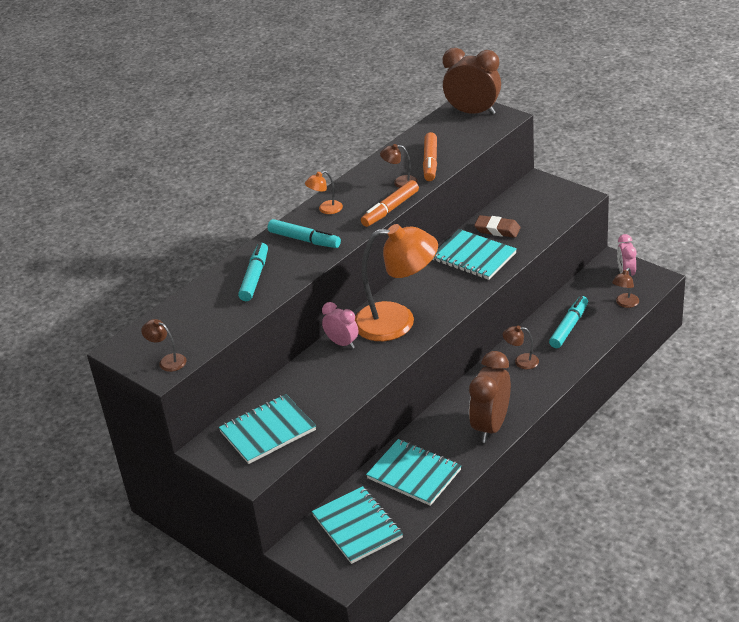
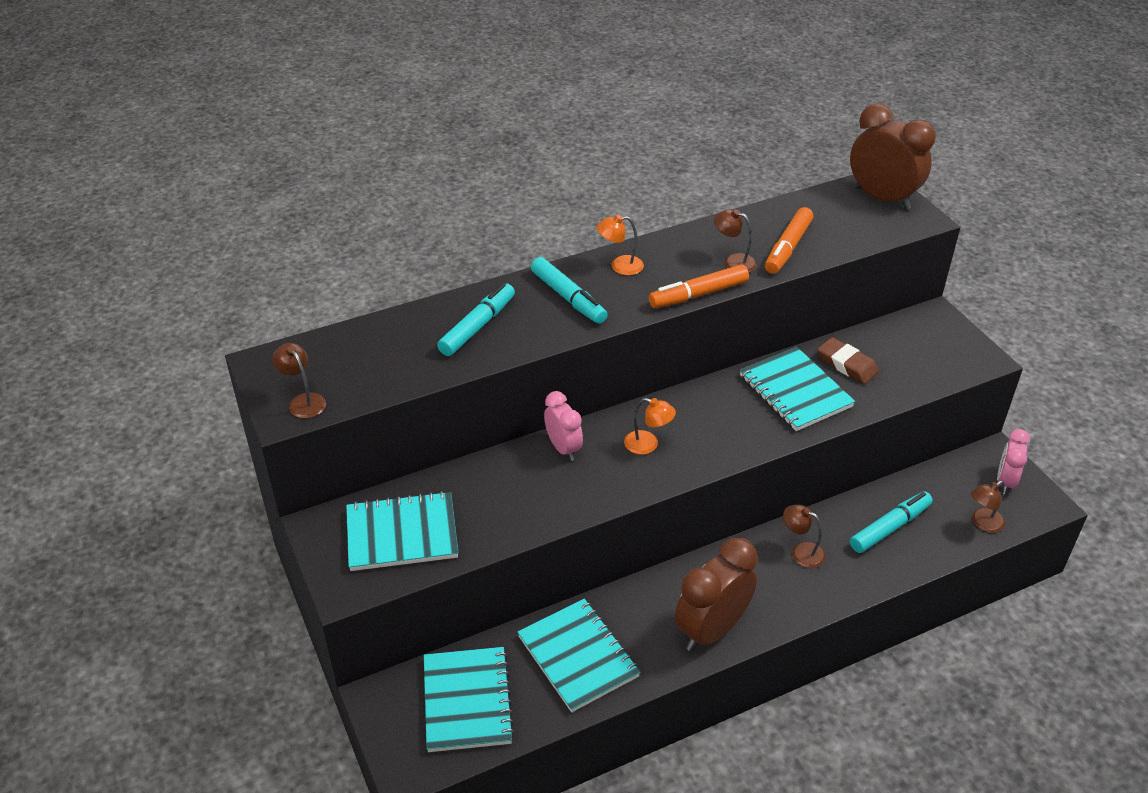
camera: 20 degrees right, 5 degrees up
orange lamp [355,224,438,341] -> orange lamp [624,398,676,455], size x0.40

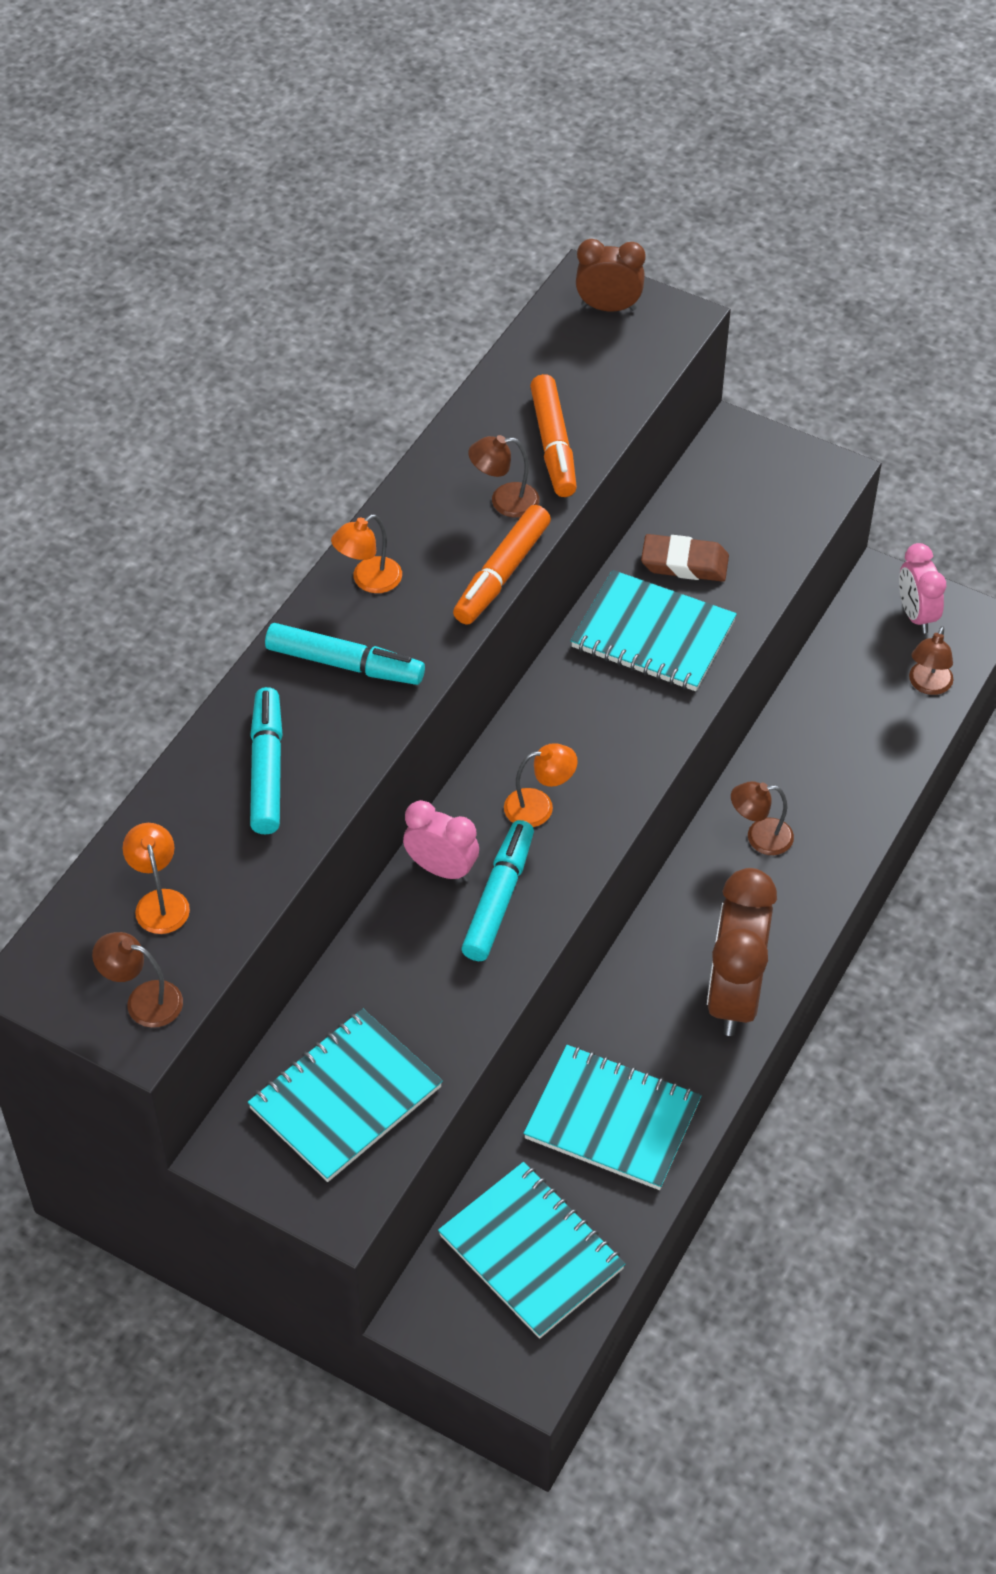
camera: 35 degrees left, 10 degrees up
brown clock [850,104,936,210] -> brown clock [576,239,646,311], size x0.59
turquoise marker [850,491,933,553] -> turquoise marker moved to [461,820,534,961]
none -> orange lamp [123,823,190,934]

